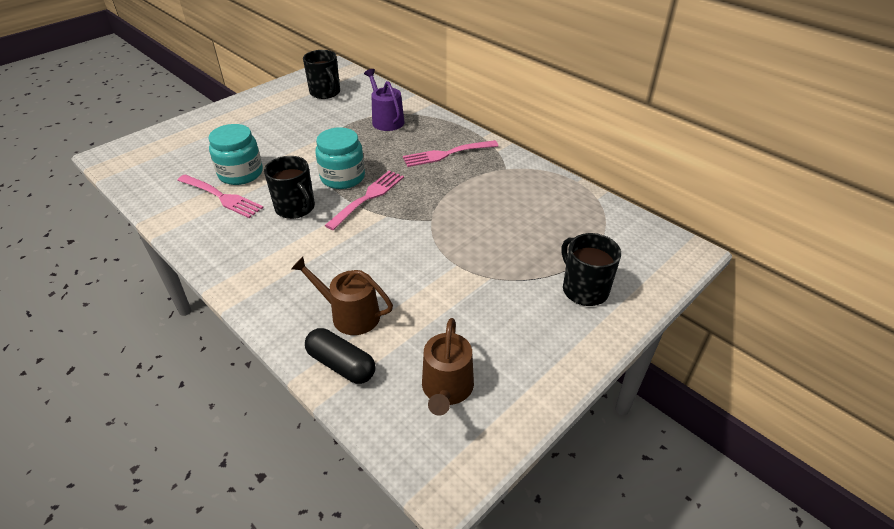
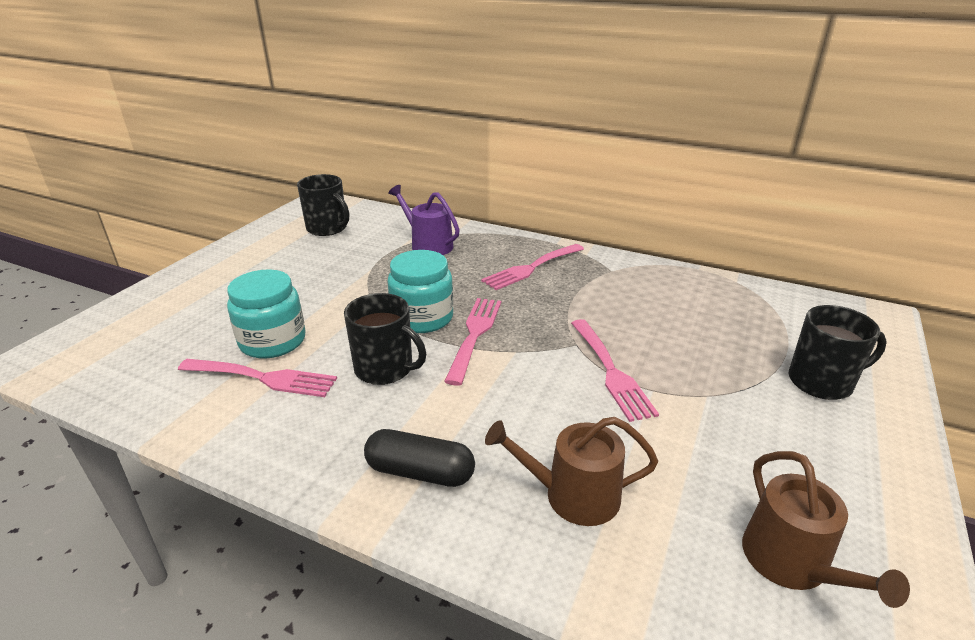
camera: 20 degrees left, 10 degrees down
black capsule [305,328,376,384] -> black capsule moved to [364,429,475,487]
black mug [562,233,621,306] -> black mug turned 135 degrees clockwise [788,305,887,400]
none -> pink fork [571,319,659,422]

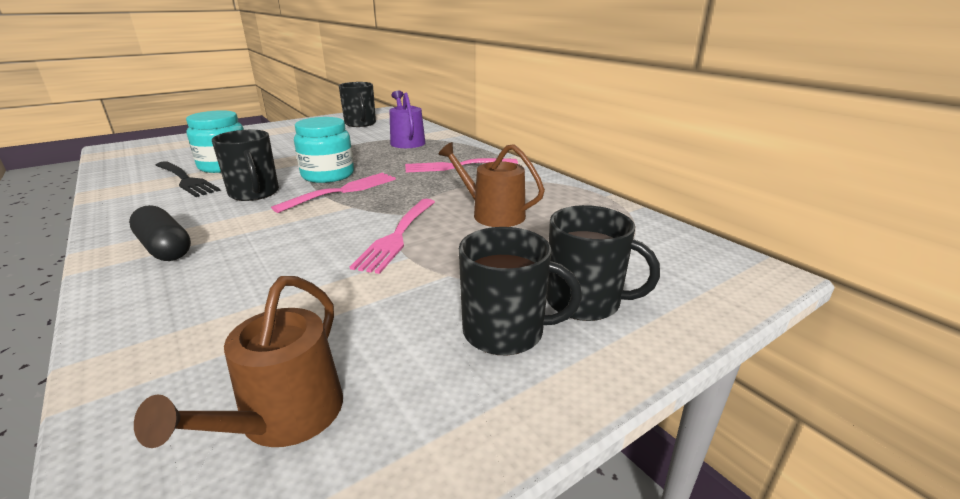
camera: 30 degrees right, 5 degrees down
pink fork [178,359,337,397] -> black fork [155,161,221,197]
brown watering can [485,417,658,526] -> brown watering can moved to [438,142,545,227]
none -> black mug [459,227,582,355]

